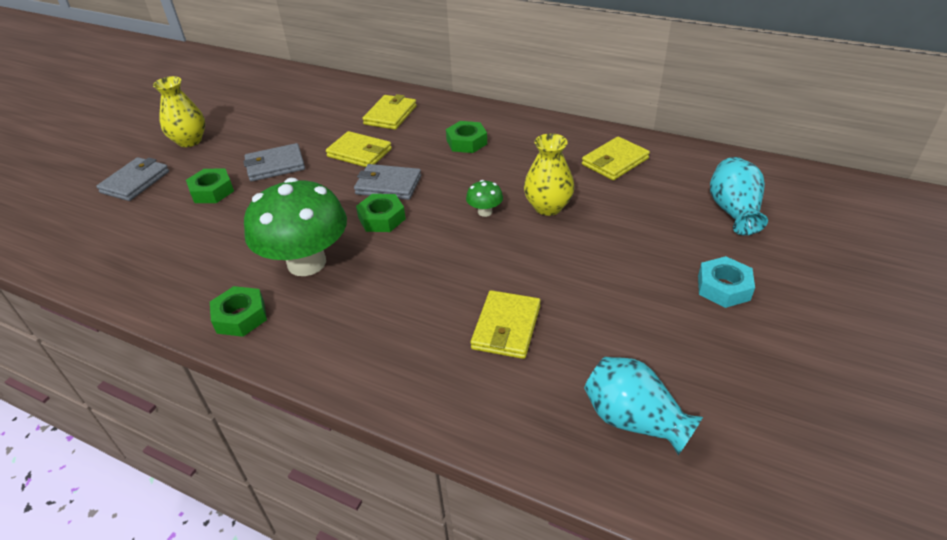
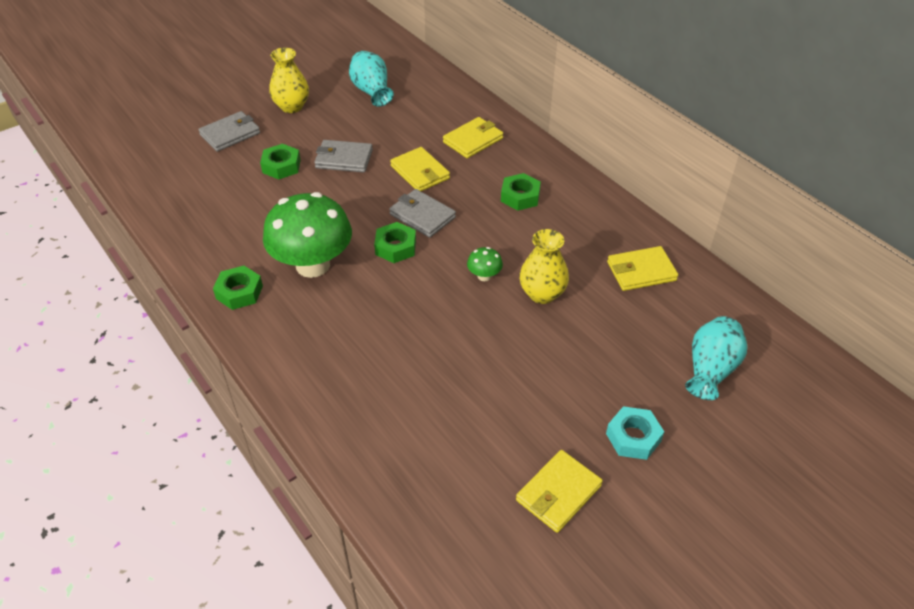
camera: 25 degrees right, 5 degrees up
yellow wallet [471,290,541,359] -> yellow wallet moved to [516,450,603,533]
turquoise vase [584,357,703,455] -> turquoise vase moved to [349,51,394,107]

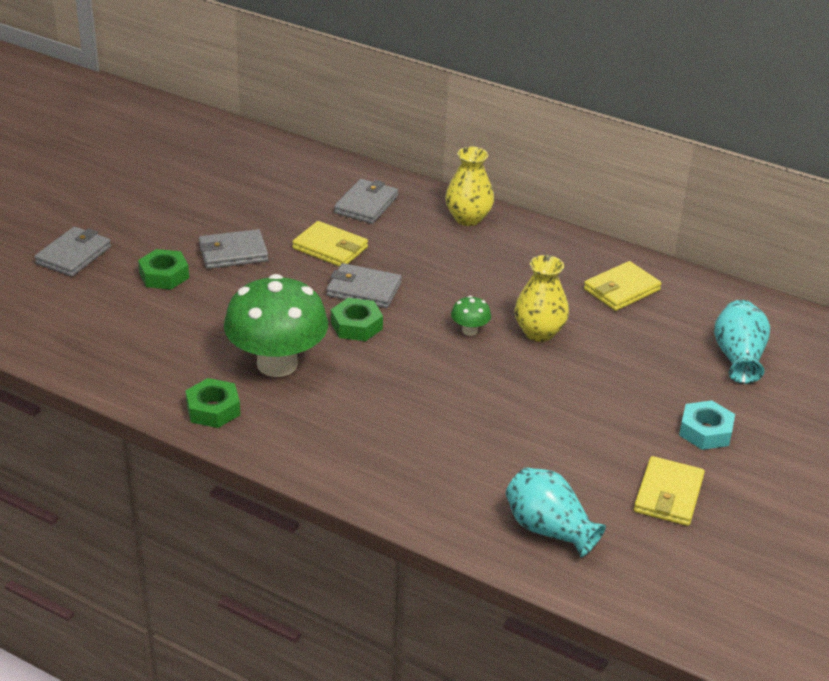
camera: 25 degrees left, 10 degrees down
yellow vase [269,48,309,113] -> yellow vase moved to [445,146,494,226]
turquoise vase [349,51,394,107] -> turquoise vase moved to [505,467,606,557]
yellow wallet [443,117,503,158] -> grey wallet [334,179,398,224]
green nut [501,173,541,211] -> none

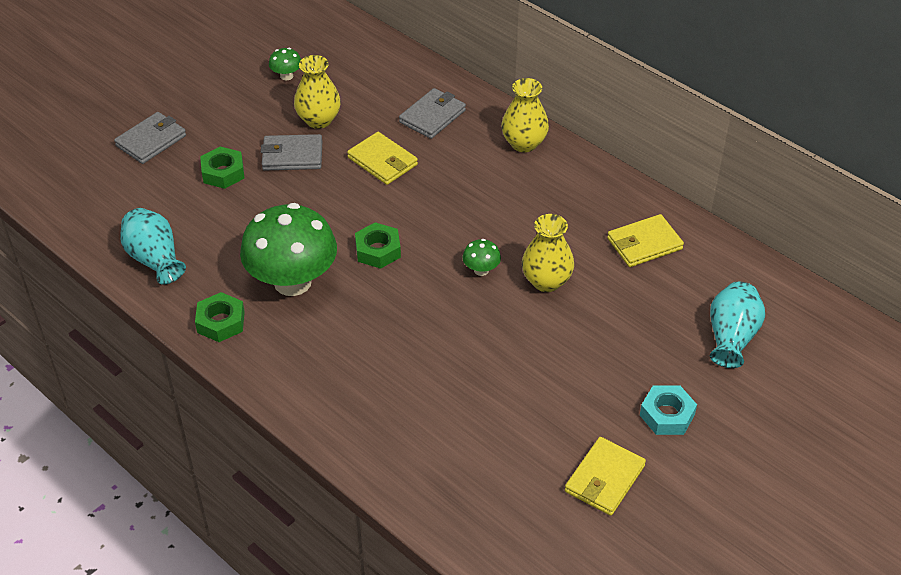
camera: 15 degrees right, 10 degrees up
grey wallet [327,263,402,308] -> none
turquoise vase [505,467,606,557] -> turquoise vase moved to [120,208,186,285]
none -> green mushroom [269,48,301,81]
none -> yellow vase [294,55,341,129]

